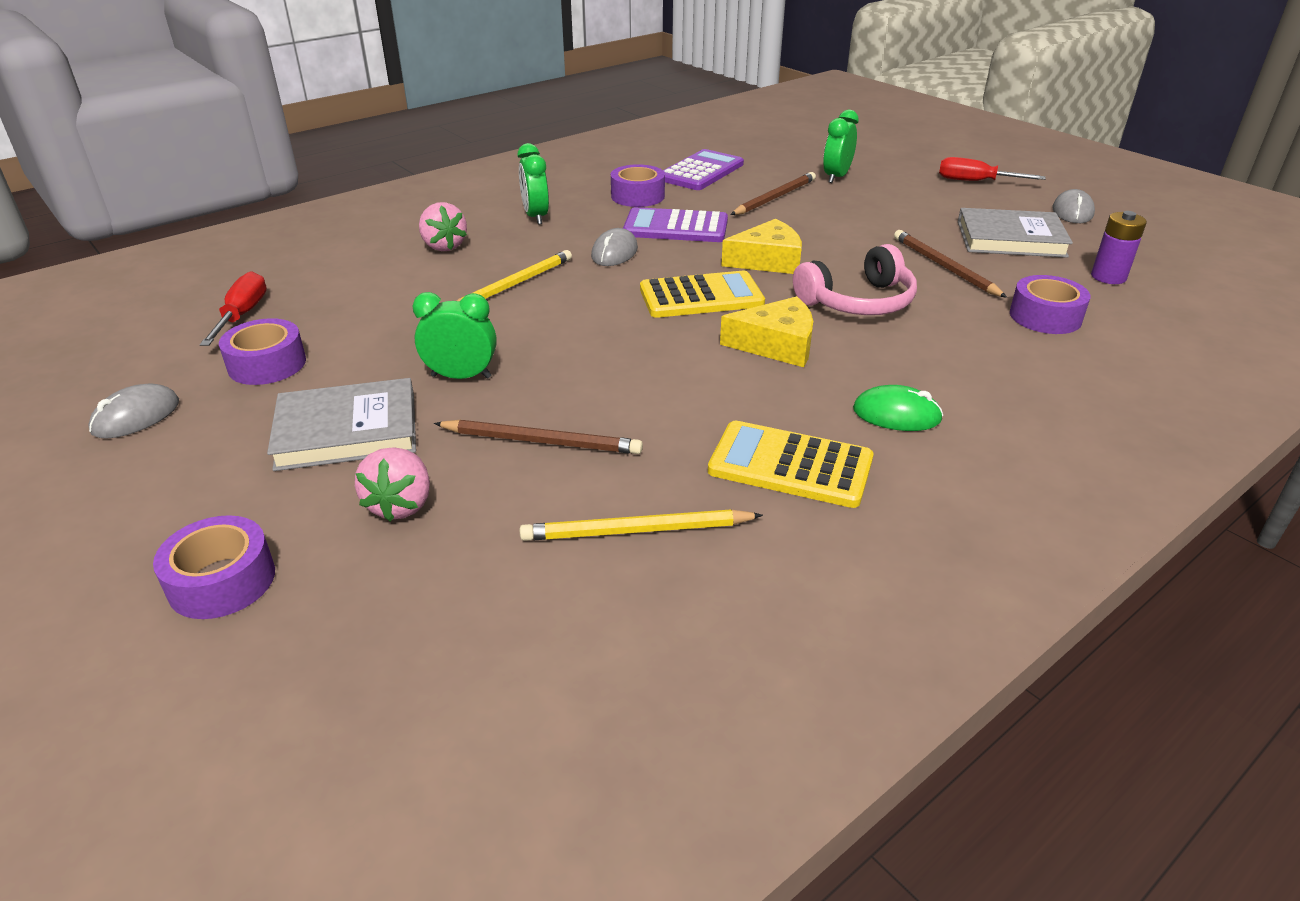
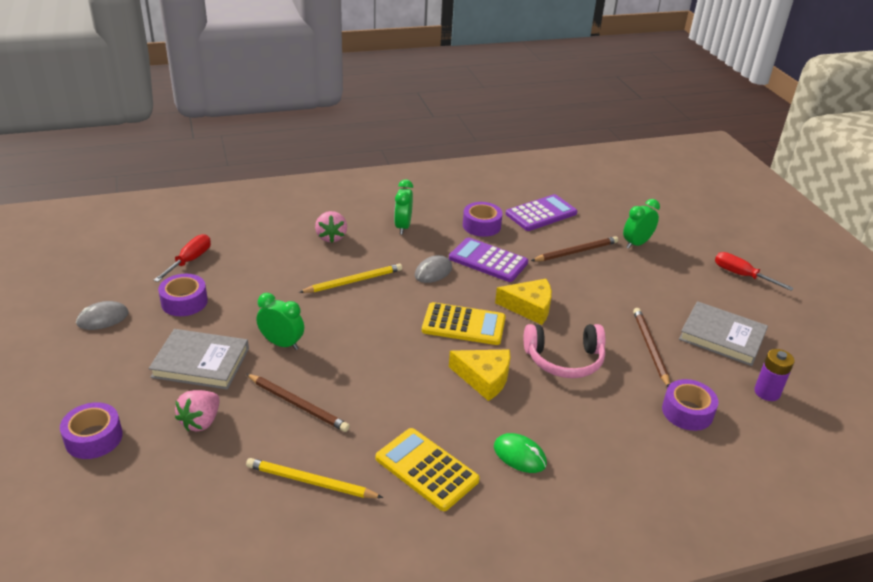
camera: 20 degrees right, 0 degrees up
grey mouse [1053,189,1095,223] -> none

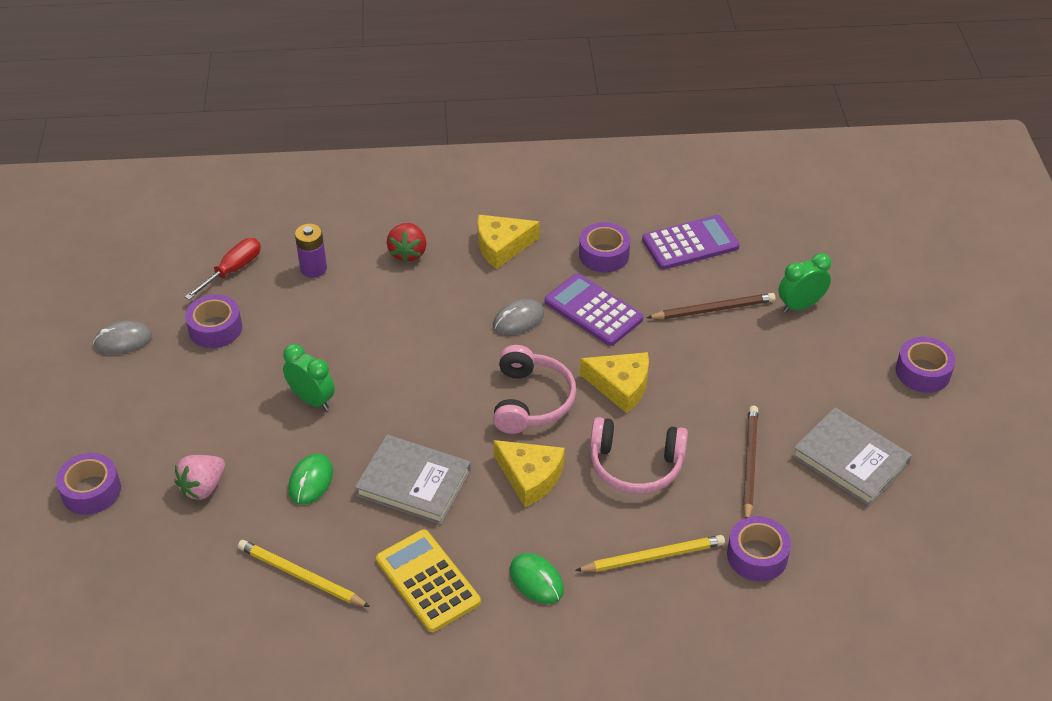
camera: 15 degrees right, 10 degrees up
grey book [149,329,249,390] -> grey book moved to [355,435,471,525]
brown pencil [246,374,350,432] -> green mouse [288,453,333,505]
yellow pencil [299,264,402,293] -> yellow pencil moved to [575,535,725,572]
pink strawberry [315,211,347,243] -> red strawberry [386,223,427,263]
green clock [394,179,413,234] -> yellow cheese [477,215,540,269]
yellow calculator [422,302,506,345] -> pink headphones [493,345,576,434]
red screwdriver [715,252,794,291] -> purple tape [896,337,956,393]
purple battery [754,349,795,401] -> purple battery moved to [295,224,327,278]

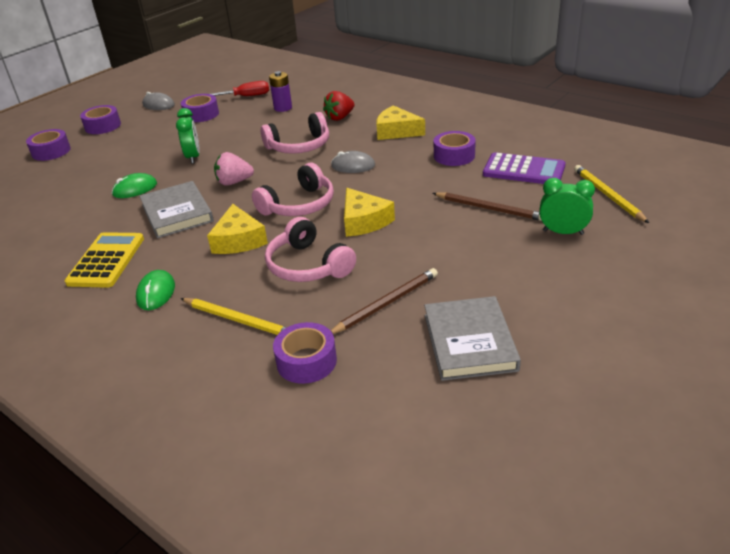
camera: 45 degrees right, 10 degrees down
pink strawberry [174,455,225,500] -> pink strawberry moved to [214,152,254,186]
yellow pencil [238,540,370,607] -> yellow pencil moved to [574,165,649,223]
purple calculator [545,274,643,346] -> none
purple tape [896,337,956,393] -> purple tape moved to [80,105,121,134]
none -> pink headphones [261,112,329,154]

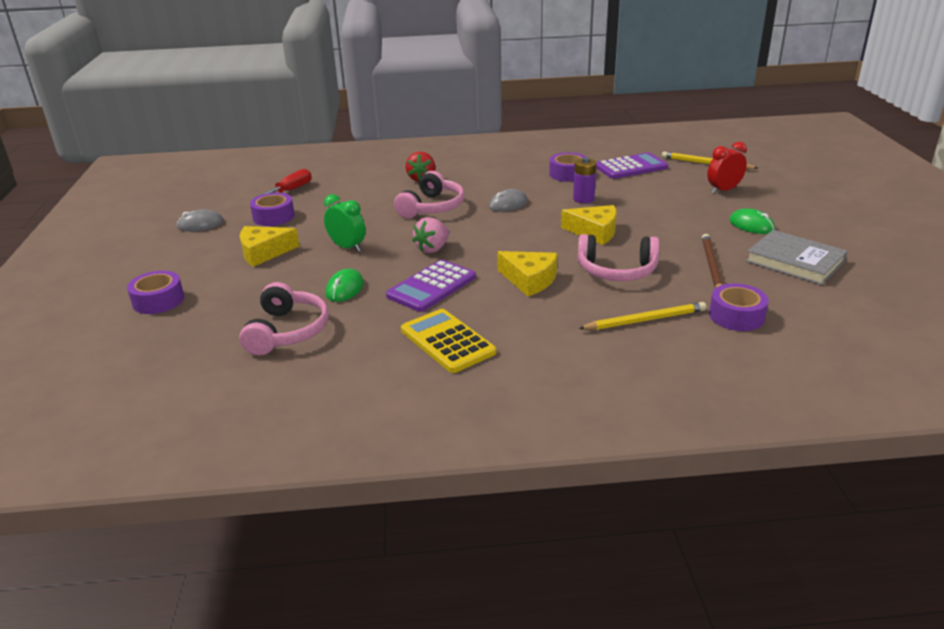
camera: 45 degrees left, 5 degrees down
purple tape [80,105,121,134] -> none
green mouse [136,270,175,310] -> green mouse moved to [729,208,775,234]
grey book [139,181,214,238] -> purple calculator [386,260,476,312]
pink headphones [252,163,334,216] -> pink headphones moved to [239,282,329,355]
purple battery [269,71,292,112] -> purple battery moved to [573,157,597,203]
yellow cheese [377,105,425,140] -> yellow cheese moved to [240,226,299,267]
brown pencil [433,192,542,221] -> none
green clock [539,178,595,235] -> red clock [707,142,747,194]

